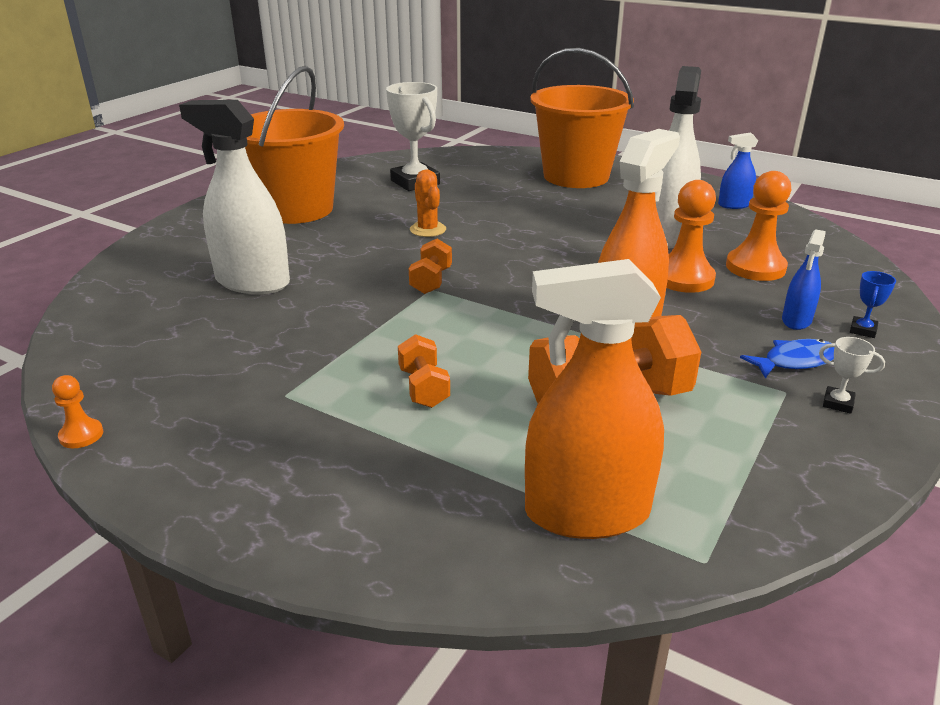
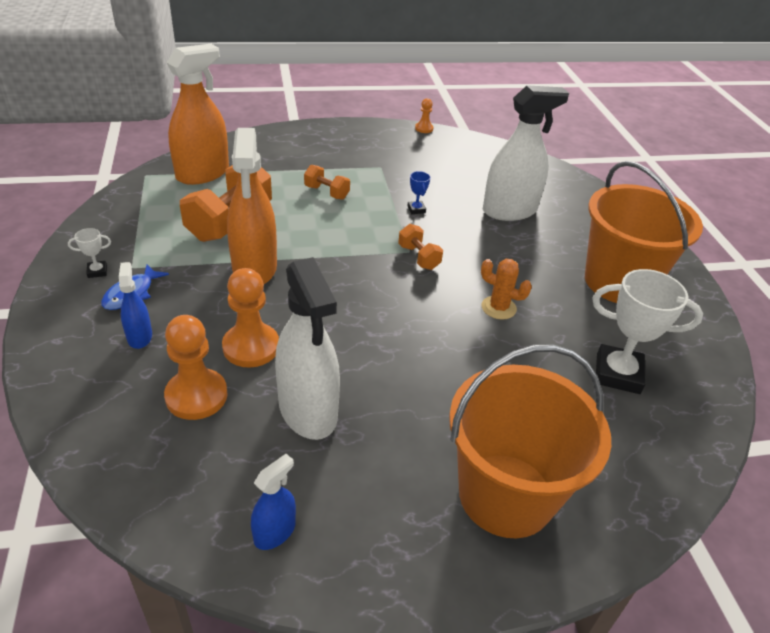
camera: 135 degrees right, 10 degrees up
blue trophy [850,271,896,338] -> blue trophy moved to [407,171,431,214]

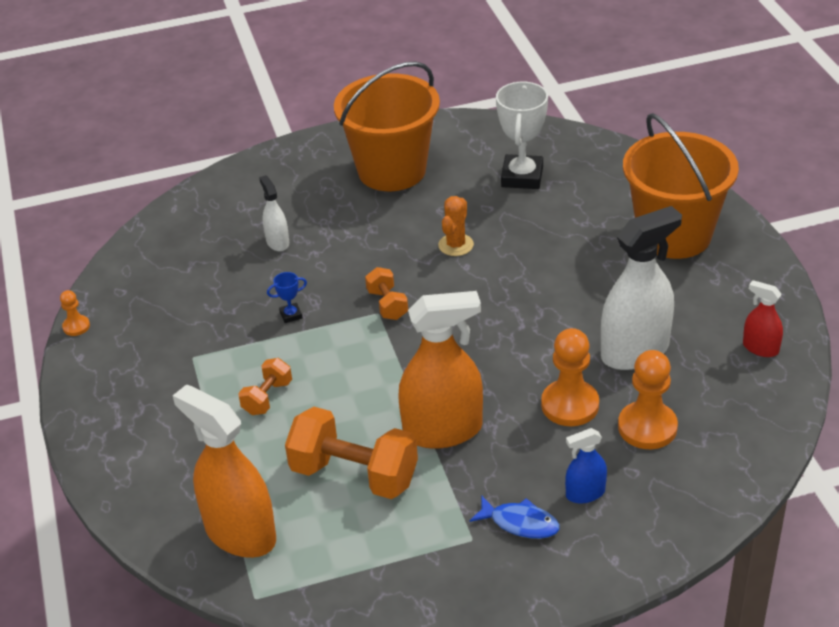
camera: 90 degrees left, 0 degrees up
white trophy [68,228,111,278] -> none
blue spray bottle [251,454,296,550] -> red spray bottle [743,280,783,357]
orange dumbbell [398,224,443,270] -> orange dumbbell turned 75 degrees counterclockwise [365,267,408,320]
white spray bottle [483,85,569,221] -> white spray bottle [259,175,289,251], size x0.49

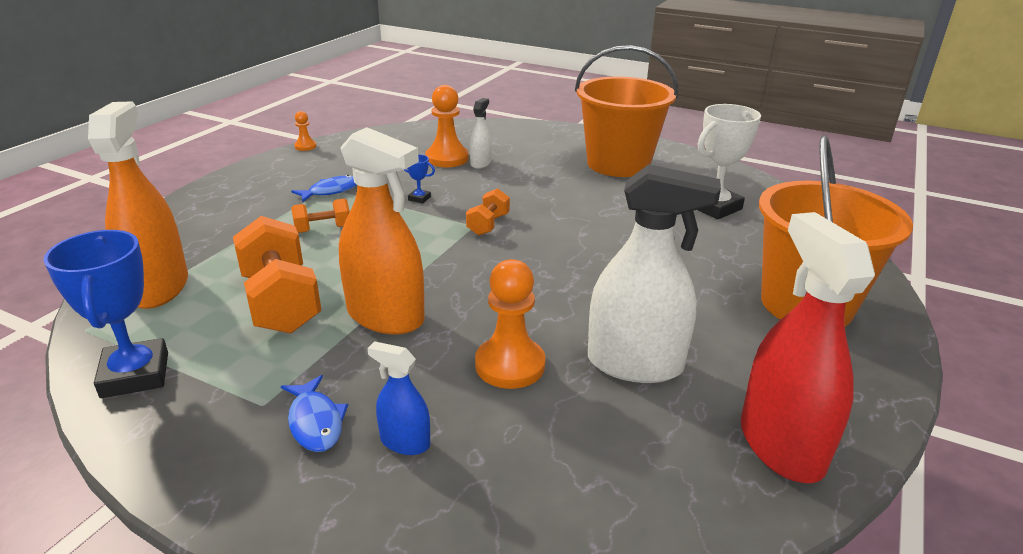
camera: 40 degrees right, 10 degrees down
orange cactus [438,196,474,256] -> none
orange pawn [618,350,678,449] -> orange pawn moved to [425,85,469,167]
red spray bottle [743,280,783,357] -> red spray bottle [741,212,875,483], size x2.04
none -> blue trophy [43,230,168,398]
none -> blue fish [291,175,357,202]

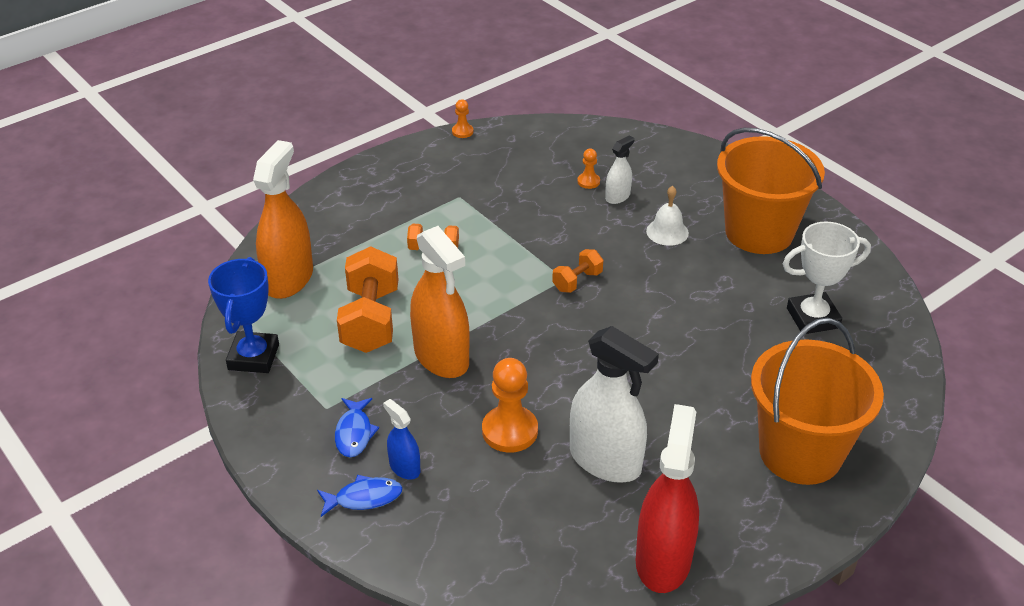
camera: 25 degrees right, 10 degrees up
blue fish [291,175,357,202] -> blue fish moved to [317,475,403,517]
blue trophy [404,154,435,204] -> none
orange pawn [425,85,469,167] -> orange pawn [577,149,600,189], size x0.51
none -> white bell [646,186,689,246]

